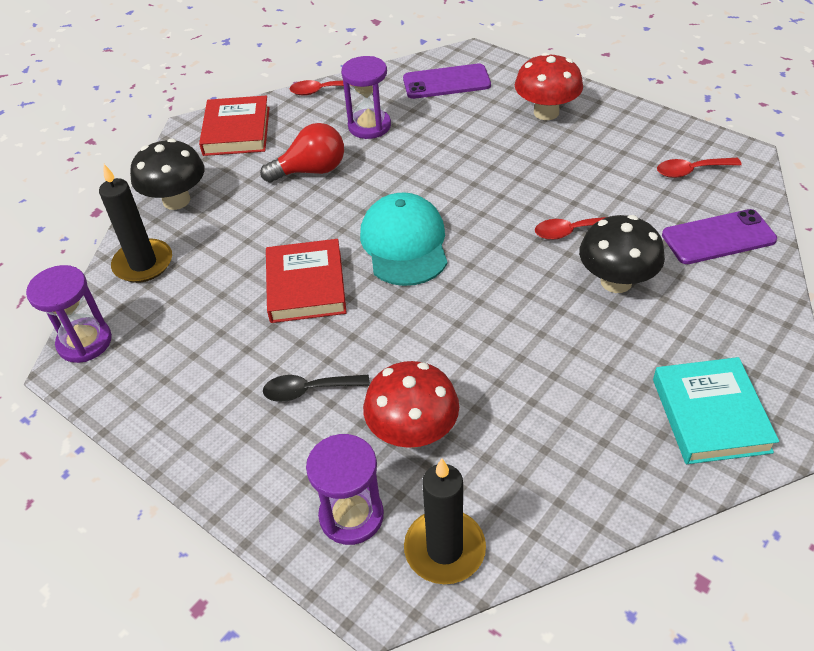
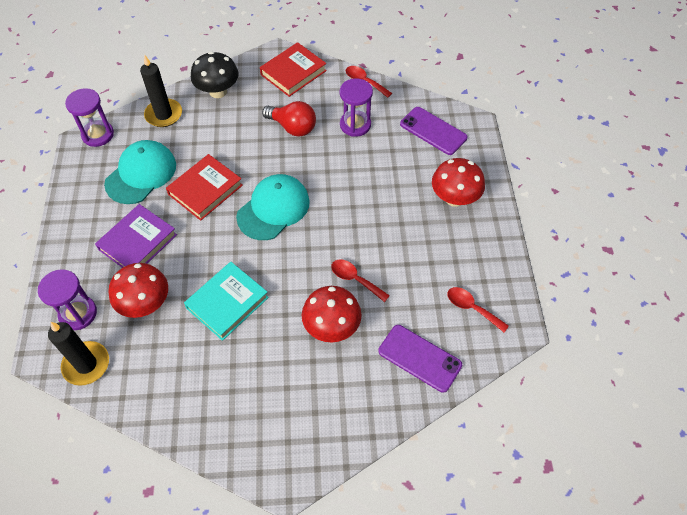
camera: 45 degrees right, 10 degrees up
black spoon [263,375,370,402] -> purple book [95,204,177,268]
black mushroom [579,215,665,293] -> red mushroom [302,286,362,342]
turquoise book [653,357,779,464] -> turquoise book moved to [184,262,269,341]
none -> turquoise cap [104,140,176,204]

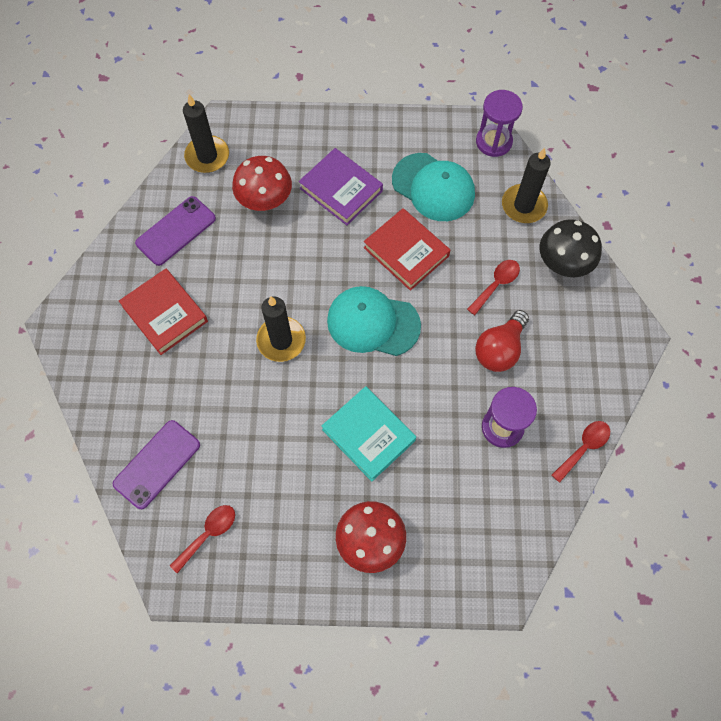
camera: 95 degrees right, 10 degrees up
purple hourglass [38,269,97,330] -> none
turquoise book [184,262,269,341] -> turquoise book moved to [322,386,416,481]
turquoise cap [236,174,310,240] -> turquoise cap turned 150 degrees clockwise [327,286,421,356]
red book [260,42,327,97] -> red book moved to [119,268,208,355]
red mushroom [302,286,362,342] -> none
red spoon [331,260,390,302] -> red spoon moved to [467,260,520,315]
purple phone [400,107,467,155] -> purple phone moved to [135,196,216,266]
none -> black candle [256,296,306,362]

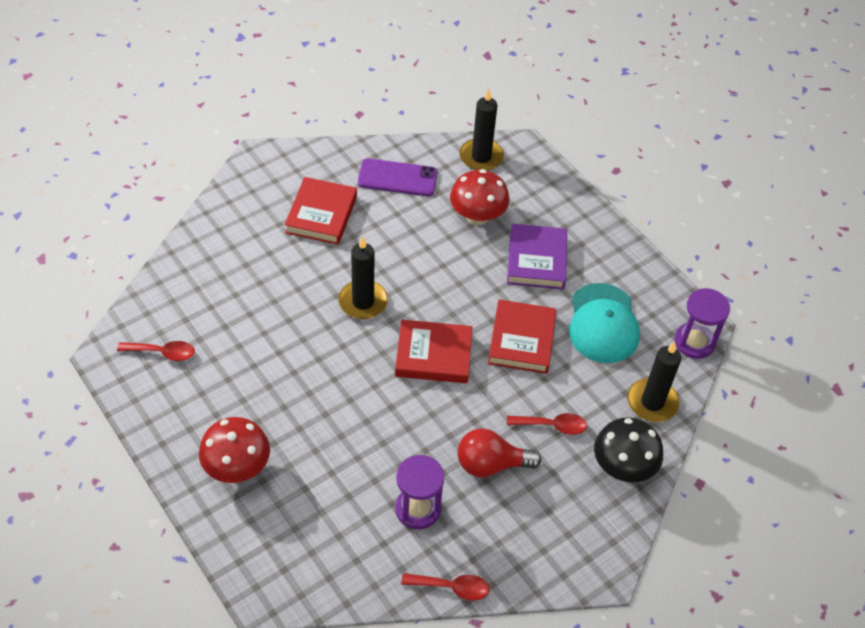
camera: 50 degrees right, 15 degrees down
purple phone [113,420,200,509] -> none
turquoise book [322,386,416,481] -> none
turquoise cap [327,286,421,356] -> red book [395,320,472,383]

